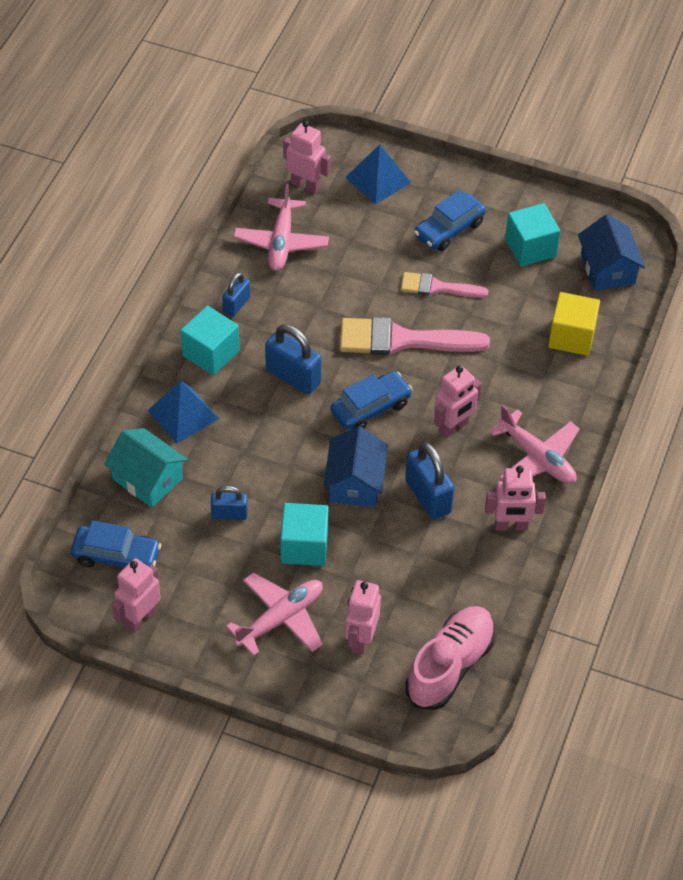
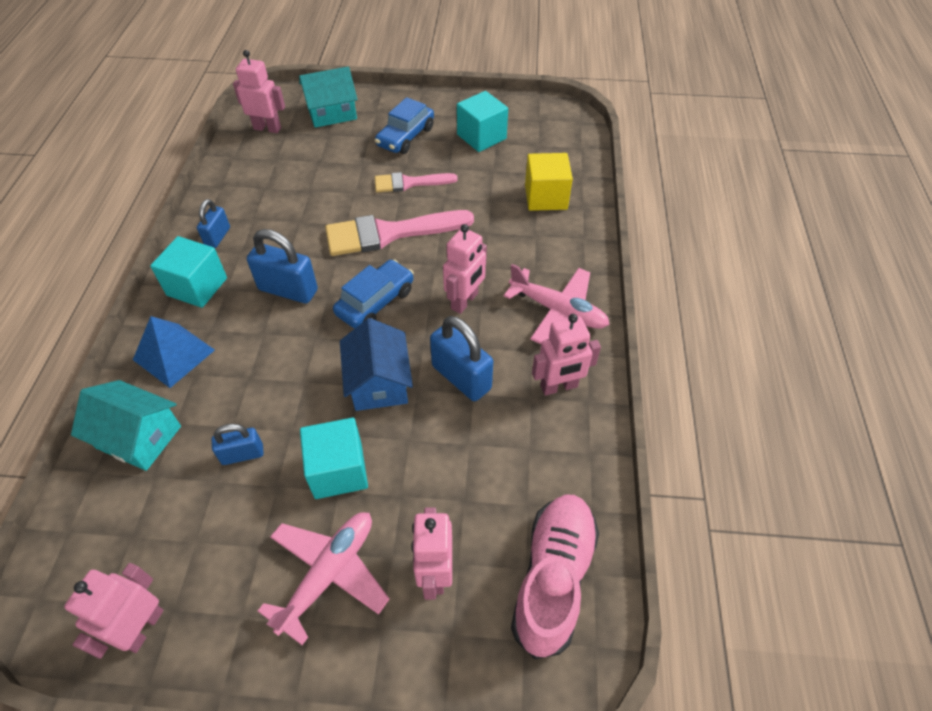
camera: 15 degrees left, 0 degrees up
blue car [71,521,161,568] -> none
pink plane [233,183,329,271] -> none
blue pyramid [345,144,411,205] -> turquoise house [299,66,358,128]
blue house [578,214,645,291] -> none

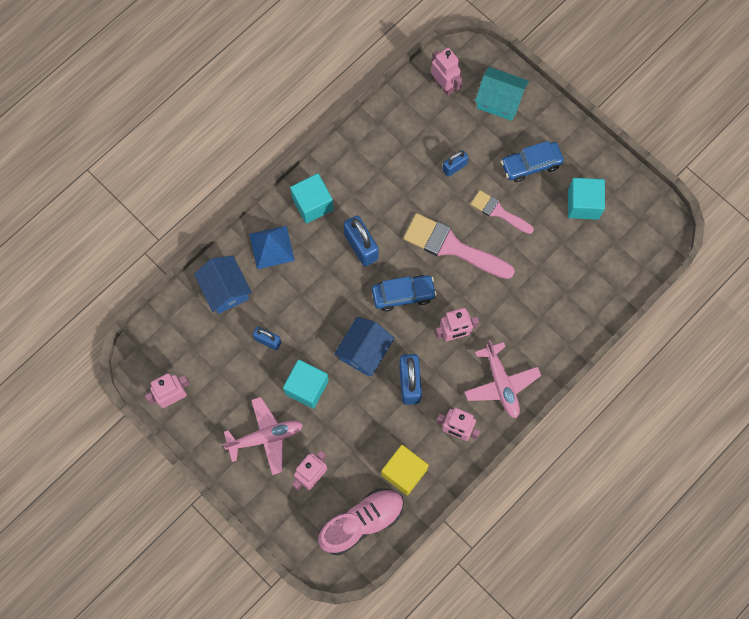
camera: 40 degrees right, 20 degrees up
turquoise house [71,380,181,471] -> blue house [194,255,252,314]
blue padlock [197,199,230,248] -> blue padlock moved to [442,150,469,177]
yellow cube [525,153,573,211] -> yellow cube moved to [381,445,429,496]

